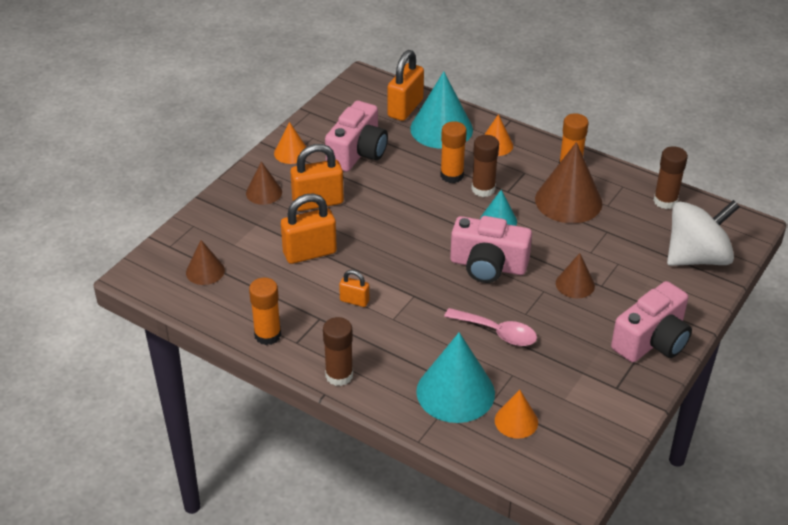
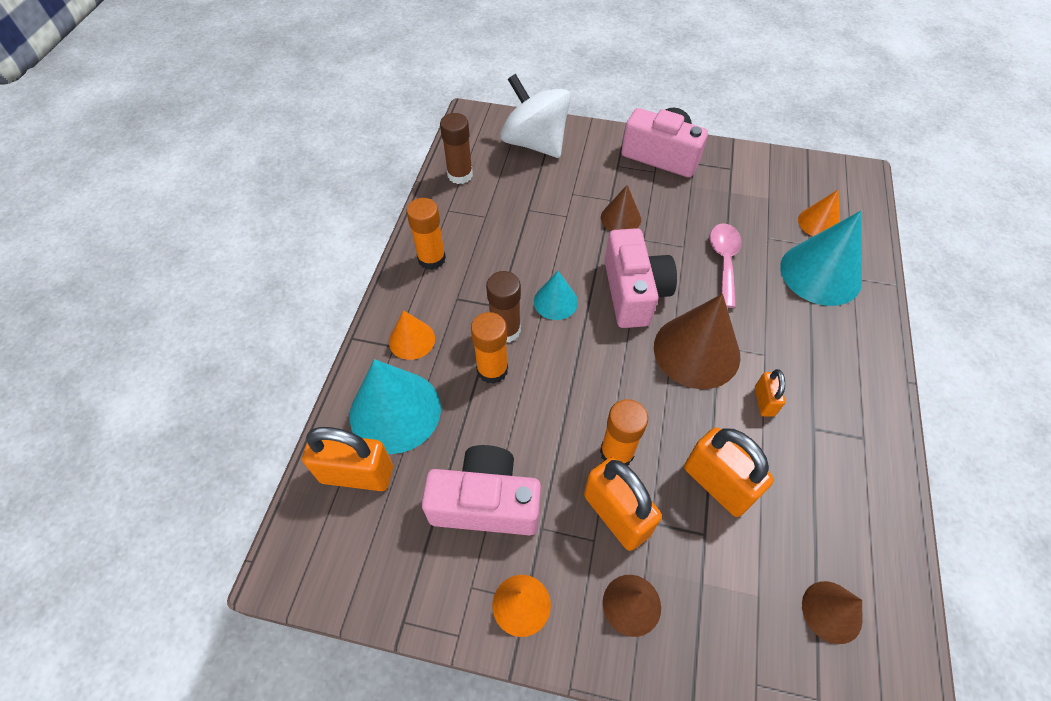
camera: 110 degrees left, 15 degrees up
orange glue stick [249,278,281,345] -> orange glue stick moved to [600,399,648,466]
brown glue stick [323,317,353,386] -> none
brown cone [535,142,602,223] -> brown cone moved to [654,294,740,389]

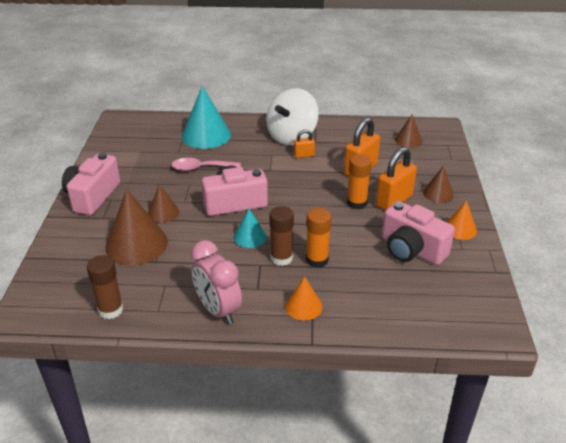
camera: 100 degrees left, 20 degrees down
orange padlock [302,427,393,491] -> none
turquoise cone [349,359,441,454] -> none
orange glue stick [406,198,446,270] -> pink clock [191,240,242,325]
pink camera [422,445,541,535] -> pink camera turned 45 degrees counterclockwise [382,201,455,265]
white spinning top [500,74,571,158] -> white spinning top moved to [266,88,319,145]
brown cone [654,294,740,389] -> brown cone moved to [105,189,168,265]
orange cone [798,190,840,236] -> none

